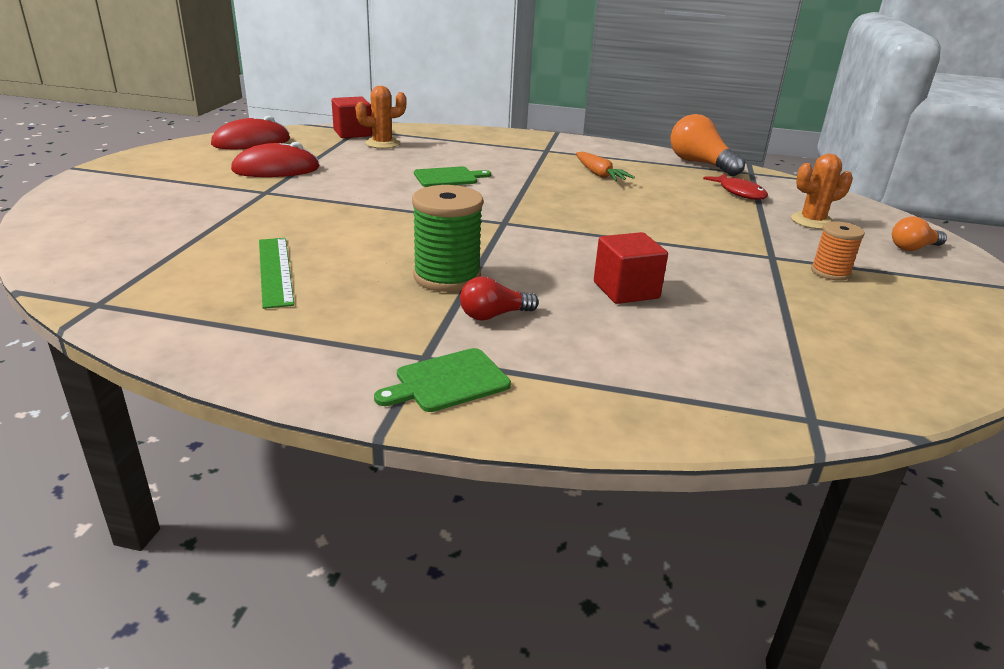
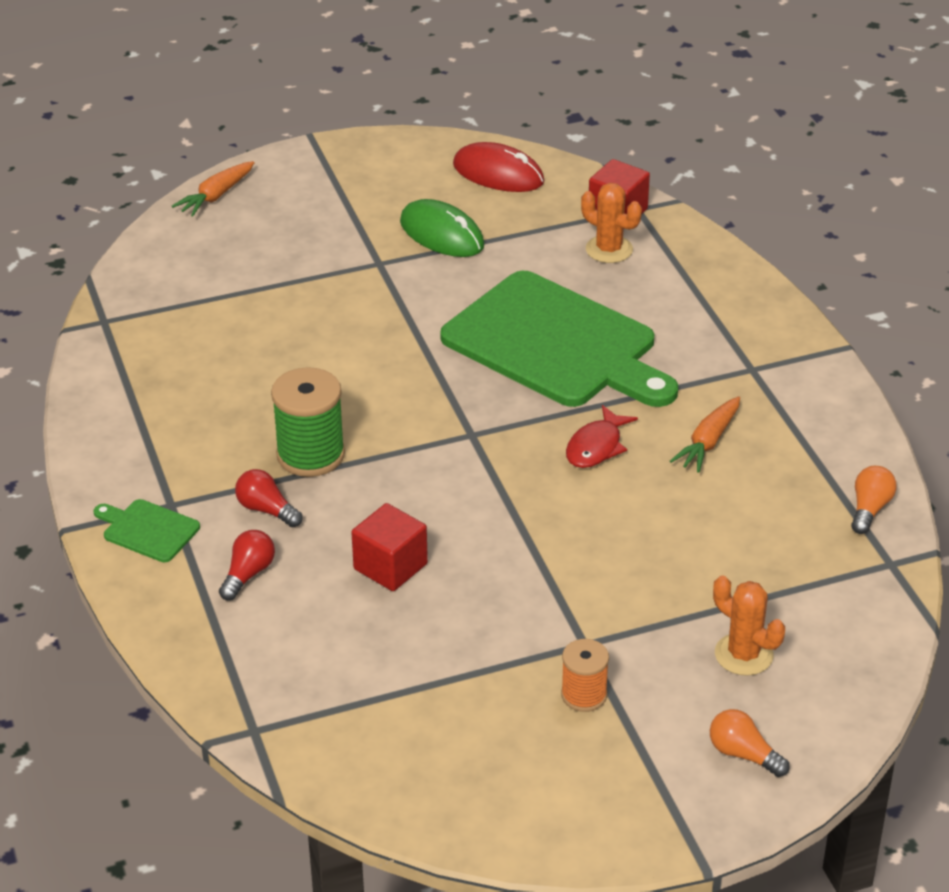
camera: 60 degrees right, 10 degrees up
red mouse [231,142,320,177] -> green mouse [400,199,485,257]
green ruler [259,238,294,309] -> none
green cutting board [414,167,491,187] -> green cutting board [440,271,678,407], size x2.47
orange light bulb [670,114,745,176] -> orange light bulb [851,466,897,534], size x0.58
red fish [703,174,768,200] -> red fish moved to [566,405,638,468]
none -> orange carrot [172,161,255,216]
none -> red light bulb [219,530,275,601]

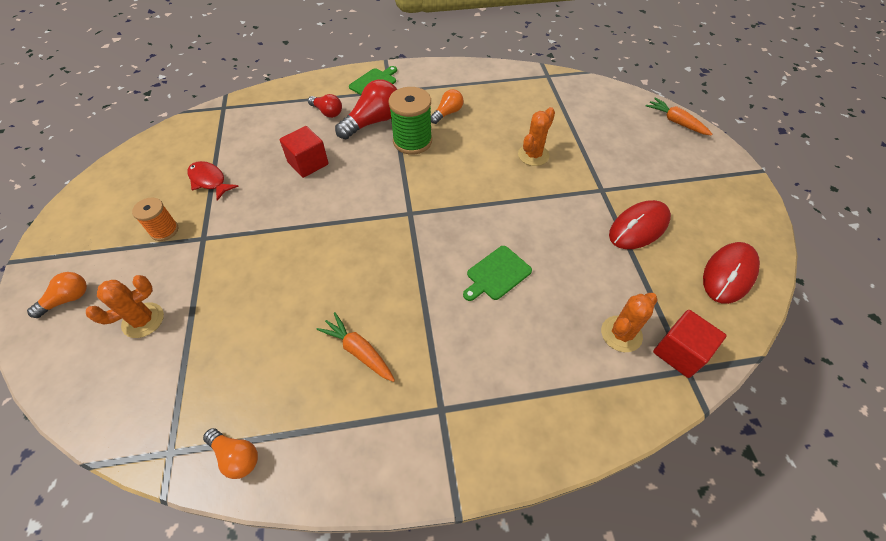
camera: 100 degrees right, 15 degrees up
red light bulb [235,469,302,528] -> red light bulb [335,79,397,139], size x1.74
green mouse [400,199,485,257] -> red mouse [609,200,671,249]
green cutting board [440,271,678,407] -> green cutting board [463,246,532,301], size x0.41
red fish [566,405,638,468] -> red fish moved to [187,161,239,201]
none -> orange light bulb [431,89,463,124]
none -> orange cactus [518,107,555,166]

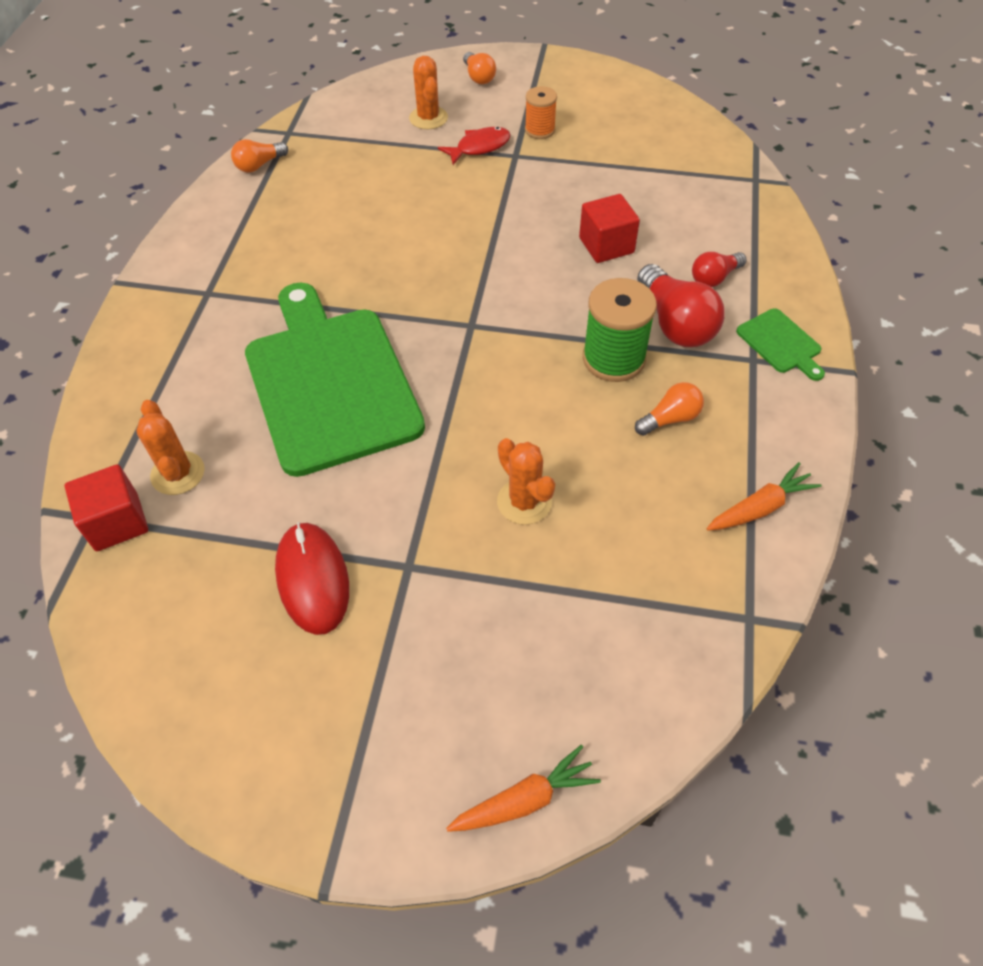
camera: 110 degrees right, 0 degrees up
red fish [187,161,239,201] -> red fish moved to [438,127,511,165]
orange carrot [317,312,395,382] -> orange carrot moved to [707,462,822,531]
orange light bulb [431,89,463,124] -> orange light bulb turned 90 degrees counterclockwise [635,382,704,436]
green cutting board [463,246,532,301] -> green cutting board [245,283,425,477], size x2.47
red mouse [703,242,760,304] -> none

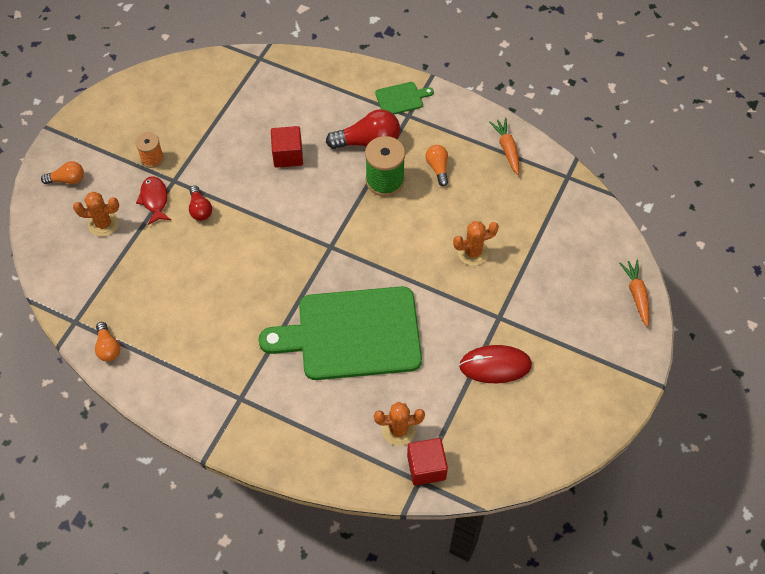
camera: 75 degrees left, 5 degrees up
red light bulb [692,252,747,287] -> red light bulb moved to [189,186,212,221]

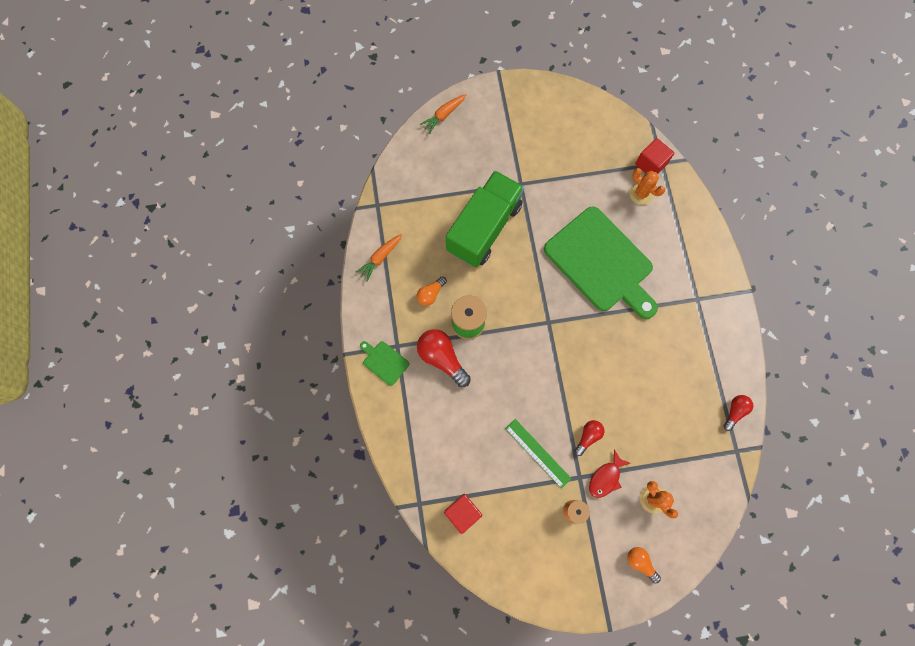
camera: 125 degrees left, 15 degrees up
orange light bulb [95,322,121,362] -> red light bulb [723,395,753,431]
red cube [271,126,303,168] -> red cube moved to [444,494,482,534]
orange cactus [453,221,499,266] -> green truck [446,170,524,268]
red mouse [459,345,532,383] -> none
none -> green ruler [505,419,572,489]

